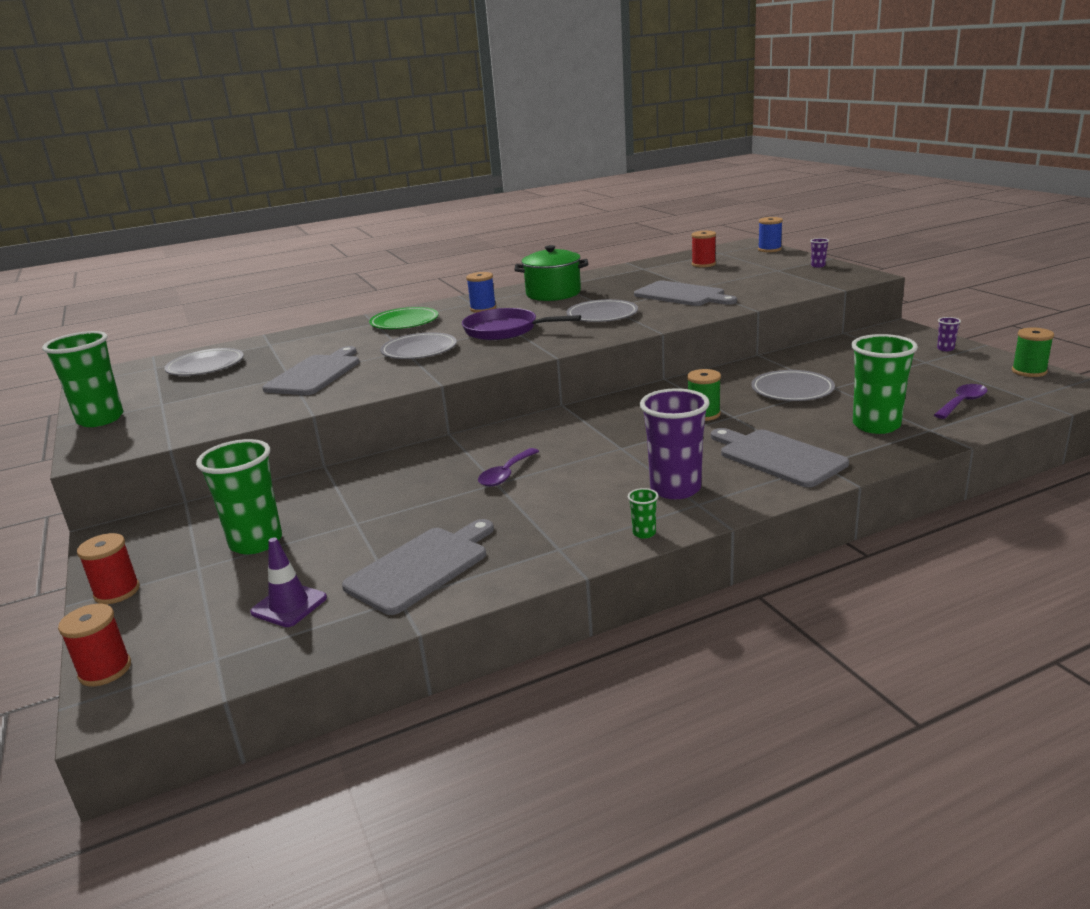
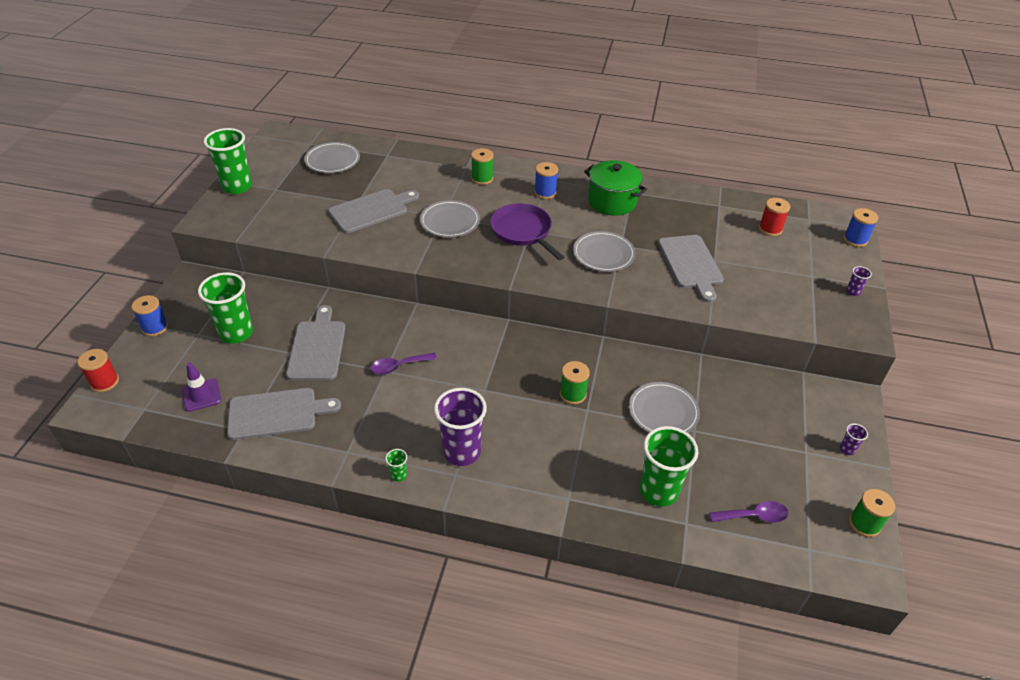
camera: 35 degrees right, 20 degrees up
red spool [77,533,140,604] -> blue spool [132,295,168,336]
green plate [369,307,438,329] -> green spool [471,148,494,185]
grey cutting board [711,428,849,487] -> grey cutting board moved to [286,305,345,380]

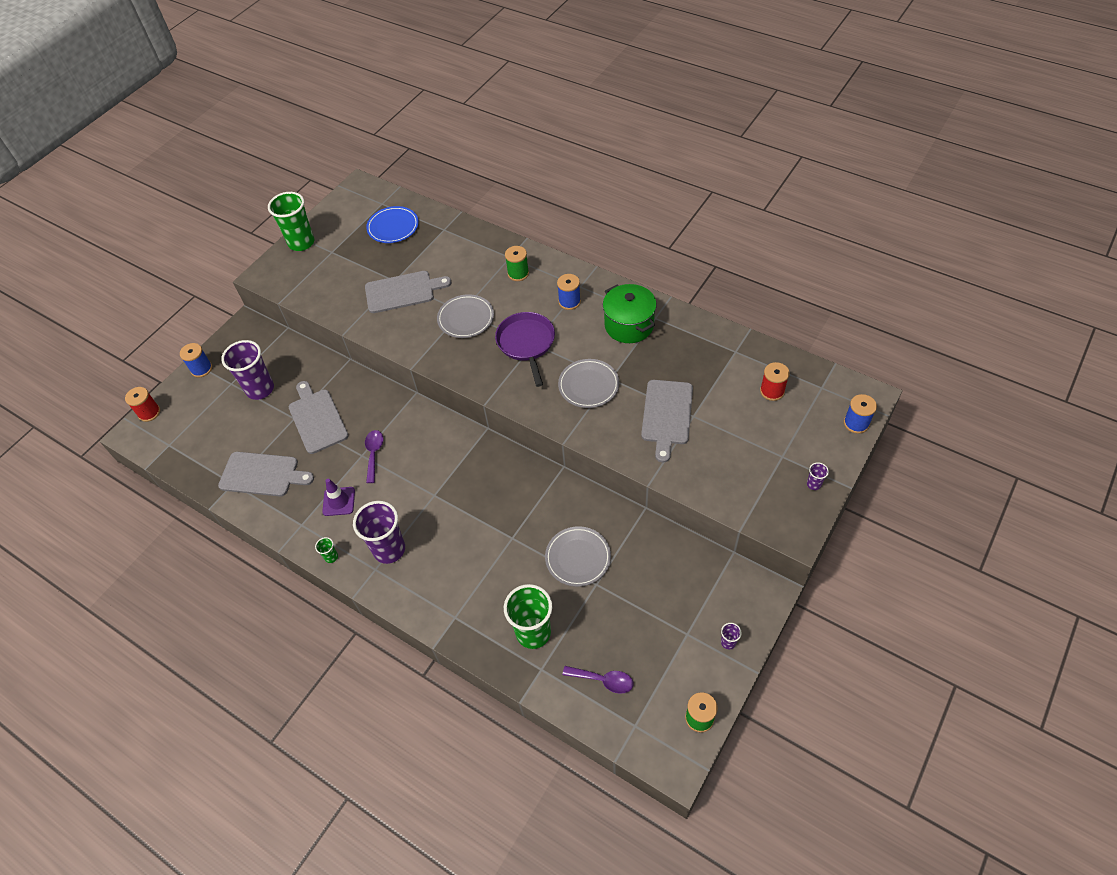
camera: 25 degrees right, 10 degrees up
purple traffic cone [182,362,221,412] -> purple traffic cone moved to [322,479,355,516]
green cup [198,272,253,344] -> purple cup [221,340,274,400]
grey cutting board [286,305,345,380] -> grey cutting board turned 45 degrees counterclockwise [289,381,349,454]
grey plate [304,142,360,173] -> blue plate [366,206,419,243]
purple spoon [370,353,437,375] -> purple spoon turned 90 degrees clockwise [365,430,383,483]
green spool [560,361,590,404] -> none

